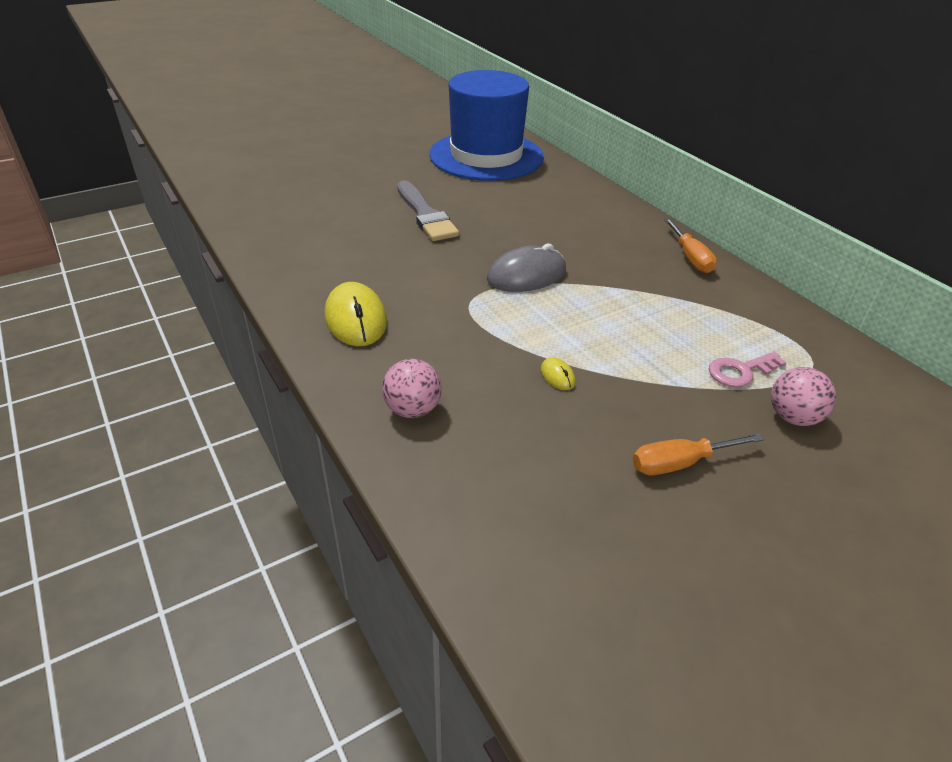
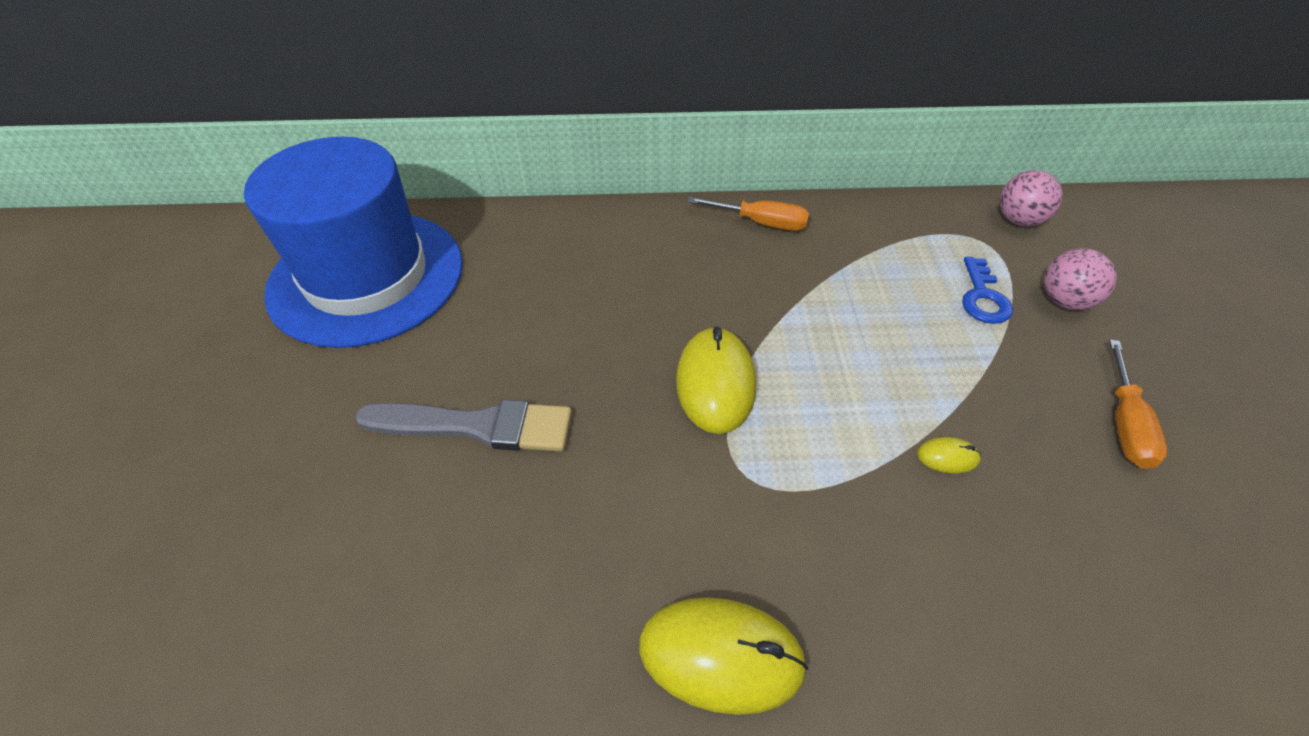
camera: 60 degrees left, 10 degrees up
pink ball [382,359,442,418] -> pink ball moved to [1000,170,1063,227]
grey mouse [487,244,566,292] -> yellow mouse [676,327,756,434]
pink key [709,352,787,387] -> blue key [962,257,1013,324]

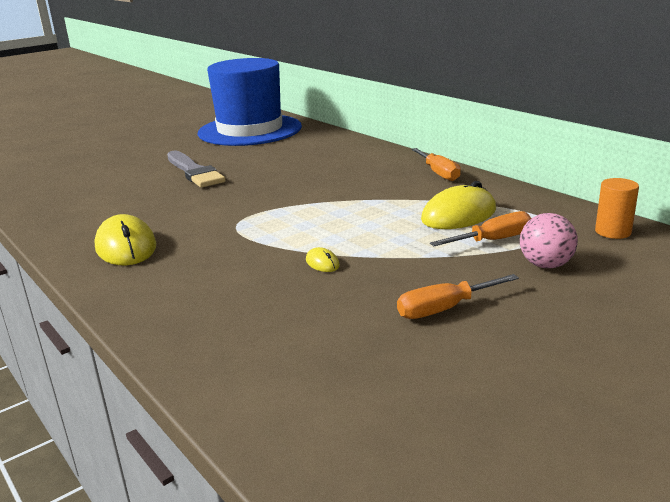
camera: 55 degrees right, 25 degrees down
yellow mouse [676,327,756,434] -> yellow mouse moved to [421,181,496,229]
blue key [962,257,1013,324] -> orange screwdriver [430,211,532,246]
pink ball [1000,170,1063,227] -> orange cylinder [595,178,639,239]

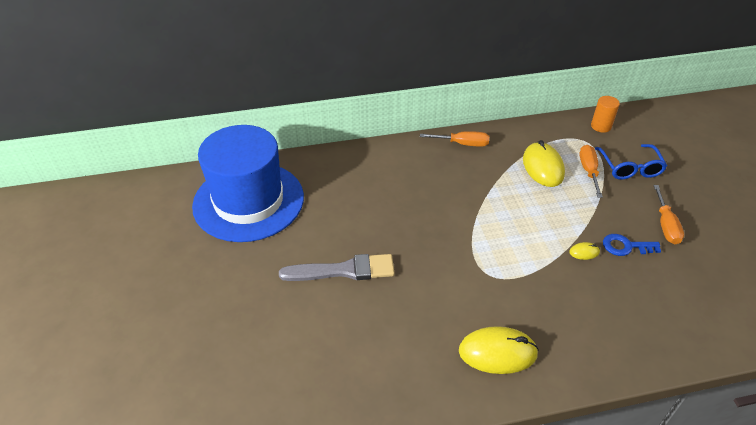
camera: 65 degrees left, 20 degrees up
pink ball [520,213,578,268] -> blue glasses [595,144,667,180]
none -> blue key [603,234,661,256]

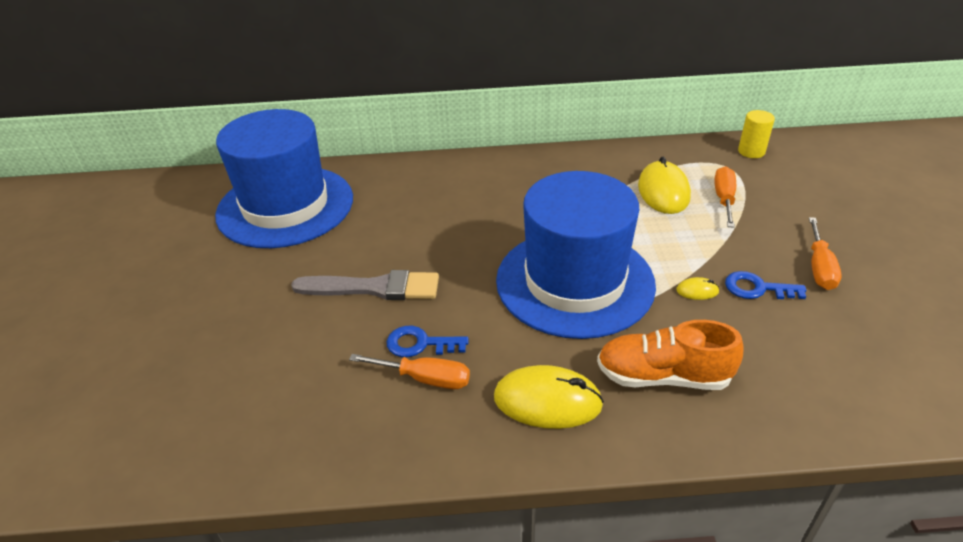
camera: 10 degrees right, 5 degrees down
orange screwdriver [420,131,489,147] -> orange screwdriver moved to [349,354,470,389]
orange cylinder [591,96,620,133] -> yellow cylinder [738,110,775,158]
blue glasses [595,144,667,180] -> none
none -> blue key [387,326,469,357]
none -> blue hat [496,171,656,339]
none -> orange shoe [597,320,744,390]

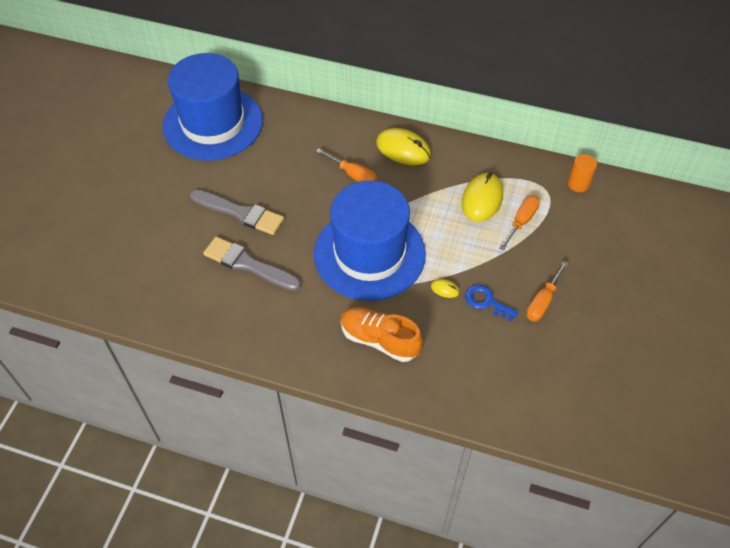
camera: 20 degrees right, 15 degrees up
orange screwdriver [349,354,470,389] -> orange screwdriver moved to [316,148,377,182]
blue key [387,326,469,357] -> grey brush [203,237,301,291]
yellow mouse [494,365,604,429] -> yellow mouse moved to [376,128,431,165]
yellow cylinder [738,110,775,158] -> orange cylinder [568,154,597,192]

